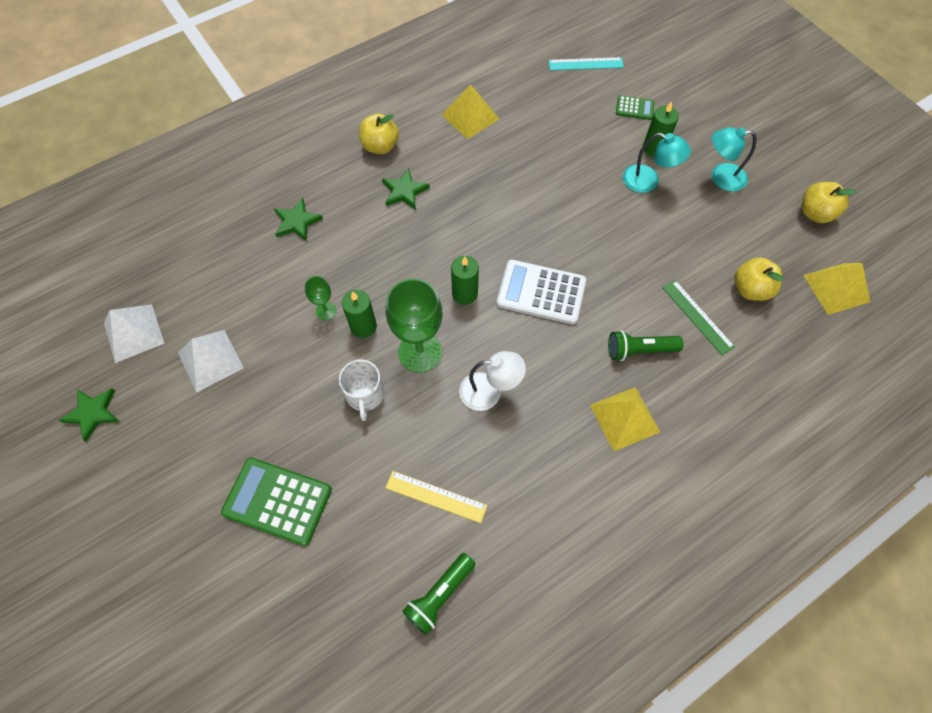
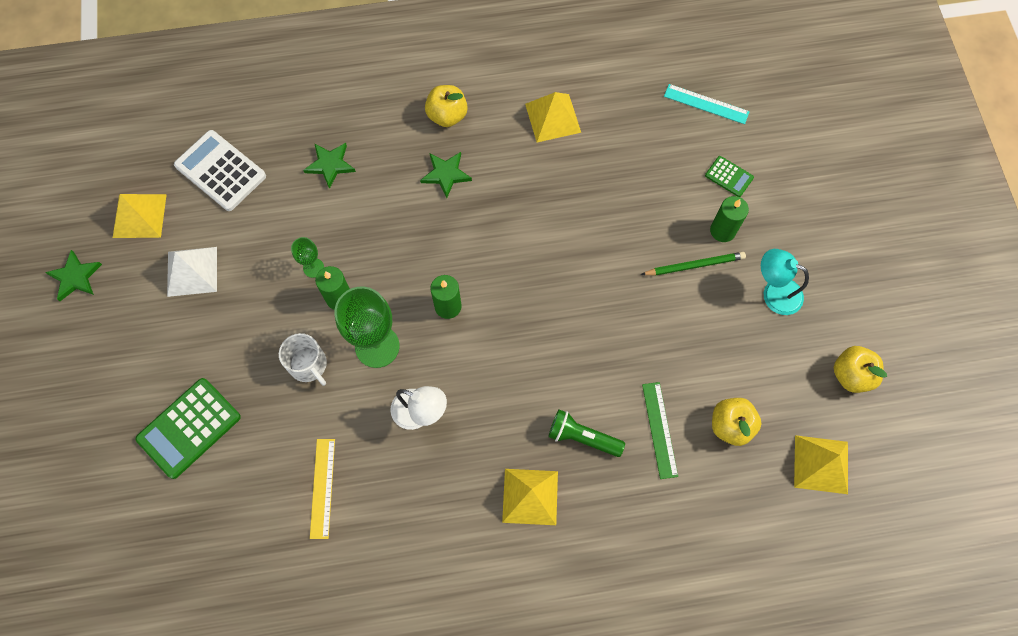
camera: 25 degrees right, 5 degrees up
white pyramid [104,304,165,363] -> yellow pyramid [113,194,167,238]
green calculator [221,457,332,546] -> green calculator turned 90 degrees counterclockwise [135,378,241,479]
white mug [339,360,385,421] -> white mug turned 60 degrees counterclockwise [279,333,327,386]
yellow ruler [386,471,487,523] -> yellow ruler turned 45 degrees clockwise [310,439,335,539]
green flashlight [402,553,475,635] -> none
white calculator [496,260,586,325] -> white calculator moved to [174,130,266,211]
turquoise lamp [623,133,691,193] -> green pencil [641,252,746,276]

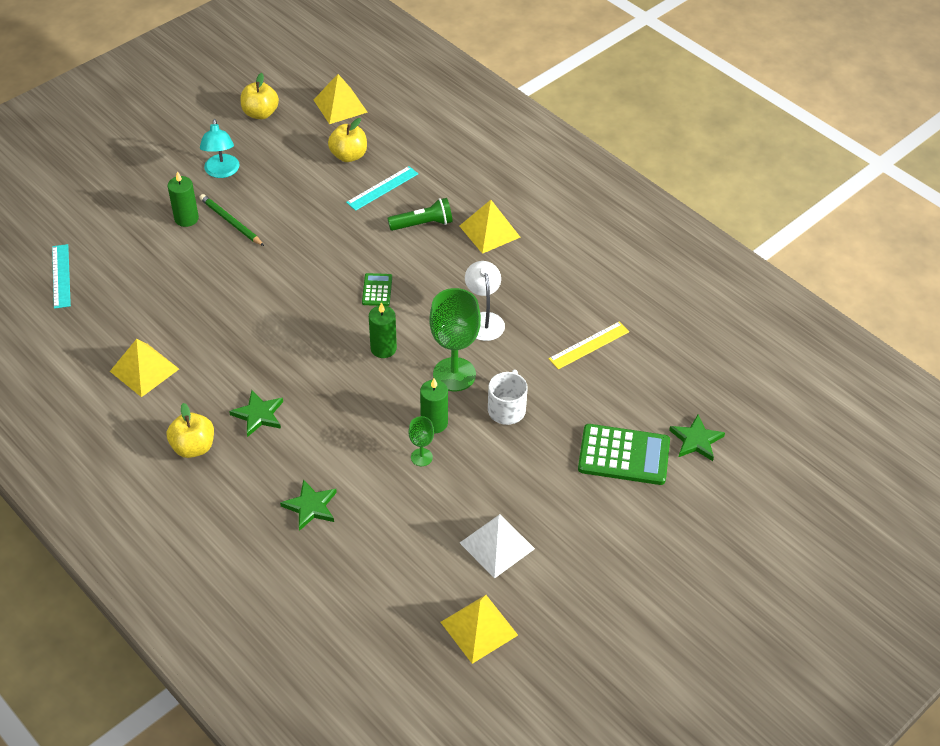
camera: 125 degrees left, 20 degrees down
green star [45,250,102,301] -> green star moved to [669,415,725,461]
white calculator [174,130,266,211] -> none
green flashlight [548,410,625,457] -> green flashlight turned 90 degrees counterclockwise [388,198,453,231]
green ruler [642,382,678,479] -> turquoise ruler [346,166,418,211]
green calculator [705,156,754,197] -> green calculator moved to [362,273,392,306]

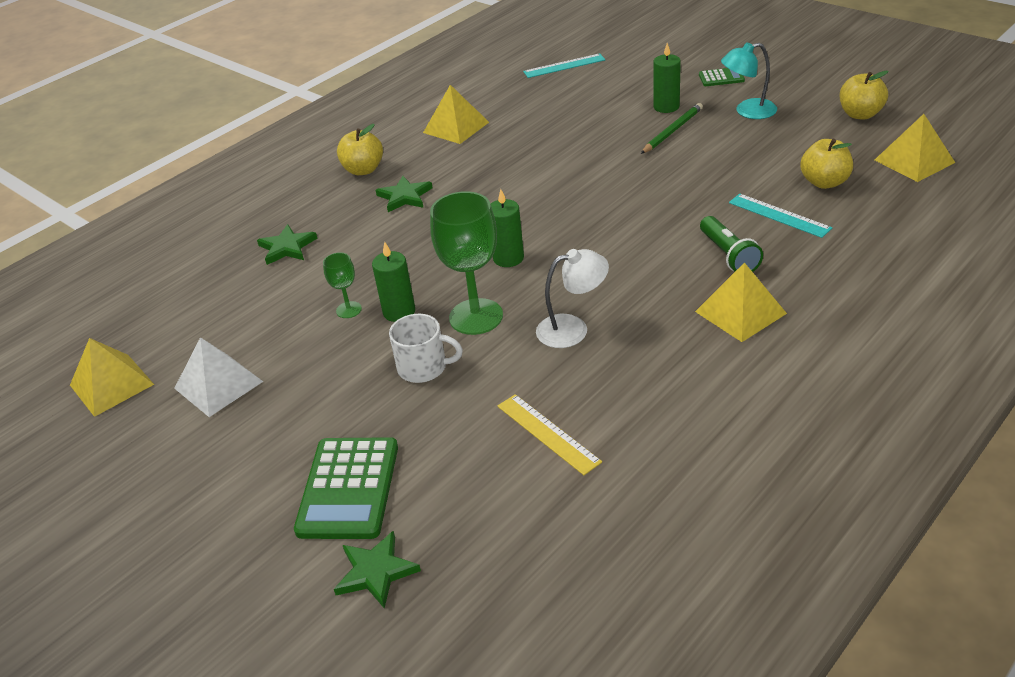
camera: 90 degrees right, 10 degrees down
green calculator [362,273,392,306] -> green calculator moved to [699,68,745,86]

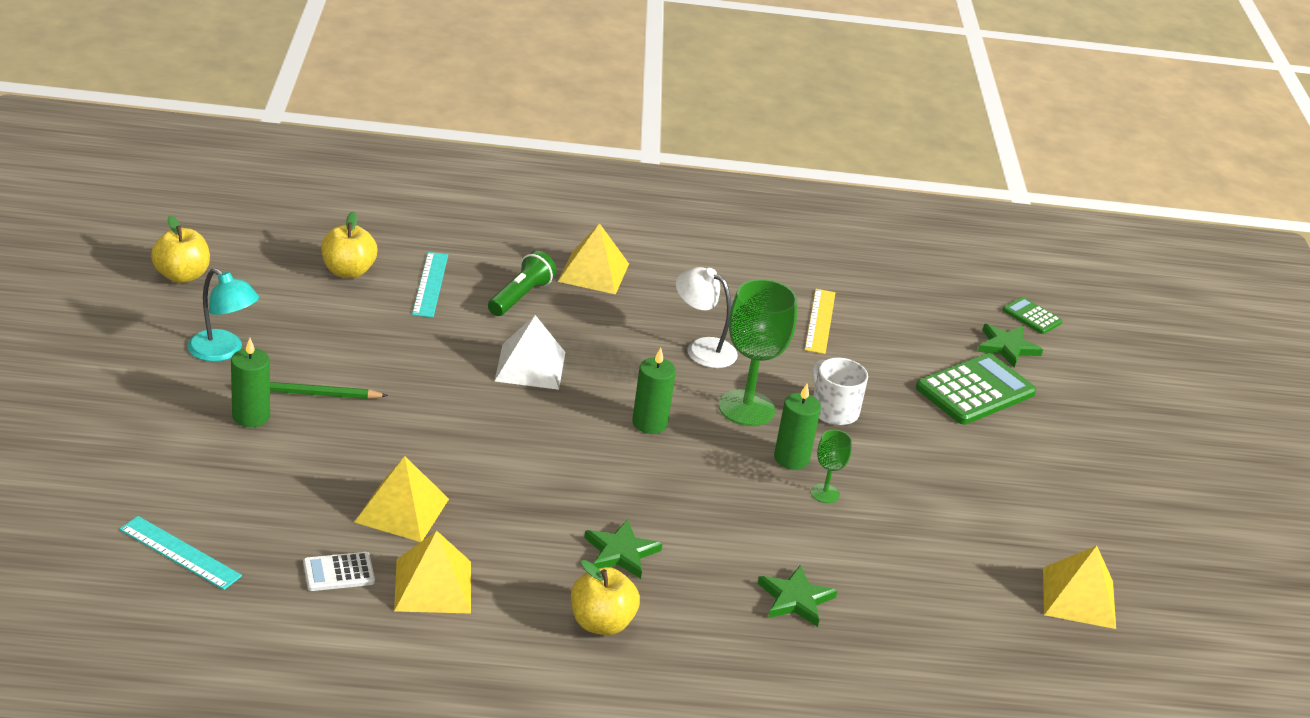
camera: 140 degrees left, 5 degrees down
white pyramid [174,337,263,417] -> white pyramid moved to [495,315,565,390]
green calculator [699,68,745,86] -> green calculator moved to [1003,297,1062,334]
yellow pyramid [875,114,955,182] -> yellow pyramid moved to [354,456,449,542]
none -> white calculator [303,552,375,591]

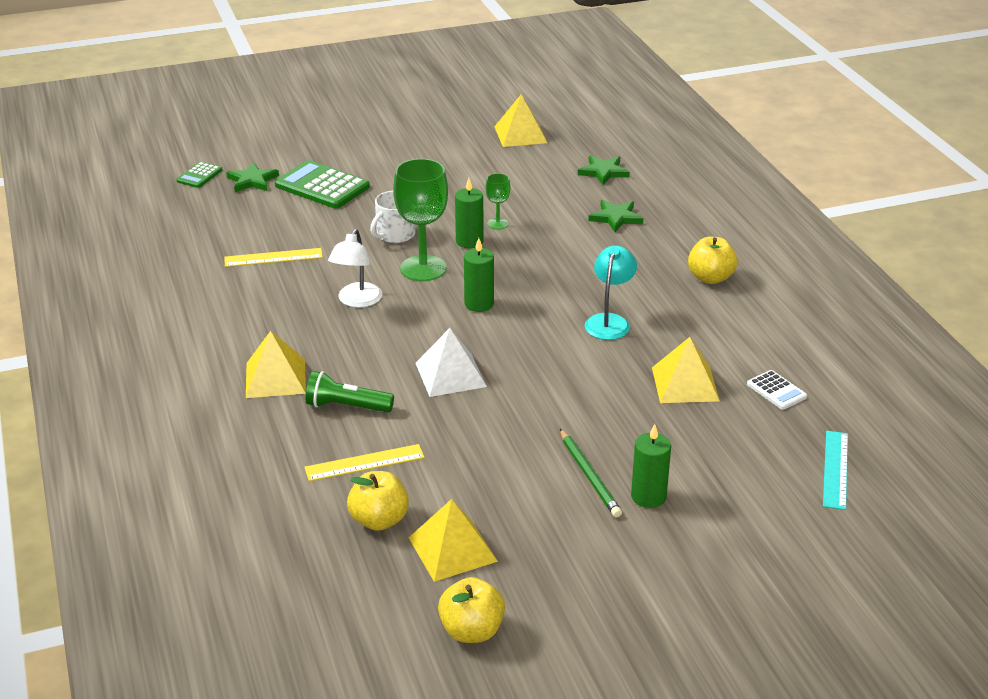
camera: 105 degrees left, 0 degrees up
turquoise lamp [187,268,259,362] -> turquoise lamp moved to [585,245,637,340]
yellow pyramid [394,531,471,614] -> yellow pyramid moved to [409,499,498,582]
turquoise ruler [412,252,448,318] -> yellow ruler [304,444,425,481]
green star [584,519,662,579] -> green star moved to [578,155,630,185]

